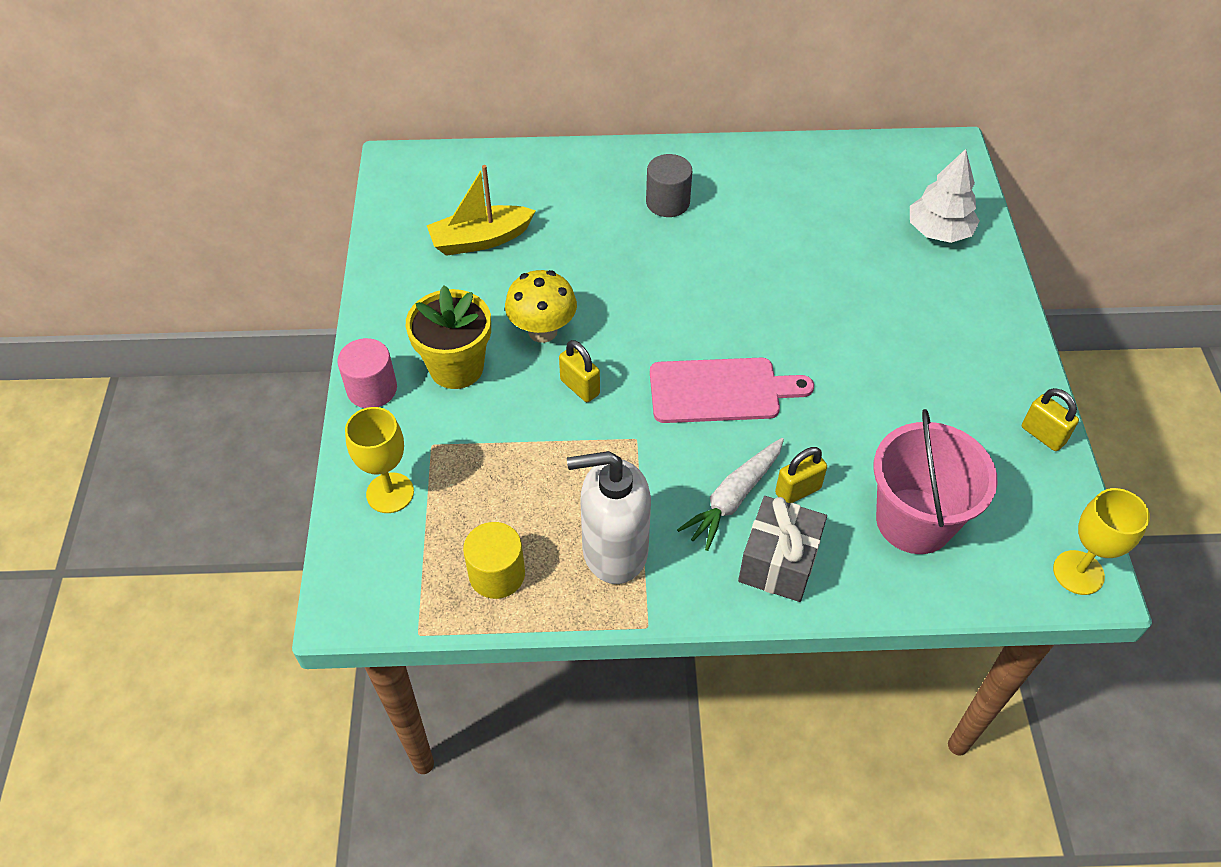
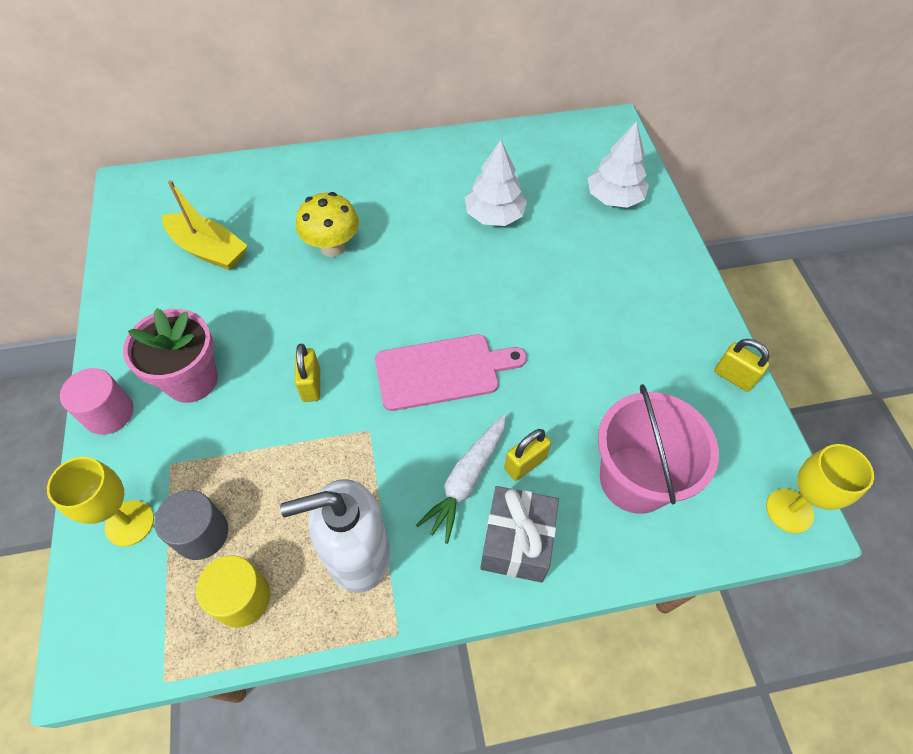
camera: 10 degrees left, 5 degrees up
yellow flower pot [406,285,491,389] -> pink flower pot [123,308,218,403]
yellow boat [427,165,536,256] -> yellow boat turned 120 degrees counterclockwise [162,180,248,270]
yellow mushroom [505,270,577,343] -> yellow mushroom moved to [296,192,359,257]
yellow padlock [559,340,600,402] -> yellow padlock turned 45 degrees clockwise [295,344,320,402]
grey cylinder [646,154,692,217] -> grey cylinder moved to [154,490,228,560]
none -> white tree [465,140,527,226]

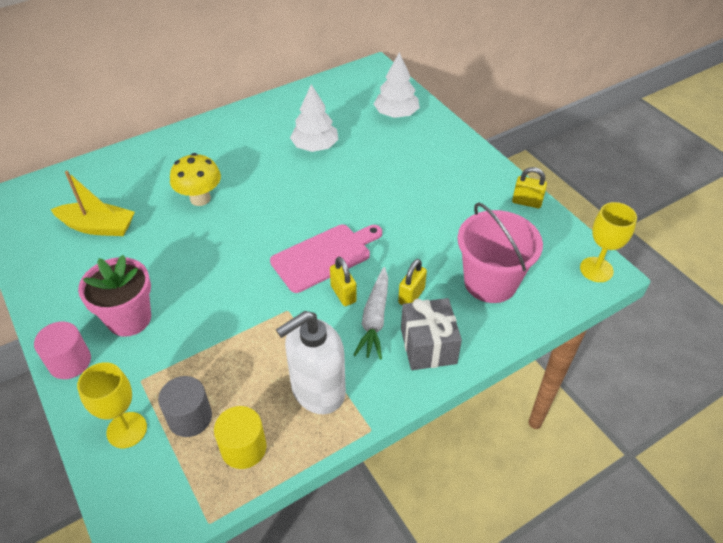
camera: 20 degrees left, 10 degrees down
yellow padlock [295,344,320,402] -> yellow padlock moved to [330,257,357,306]

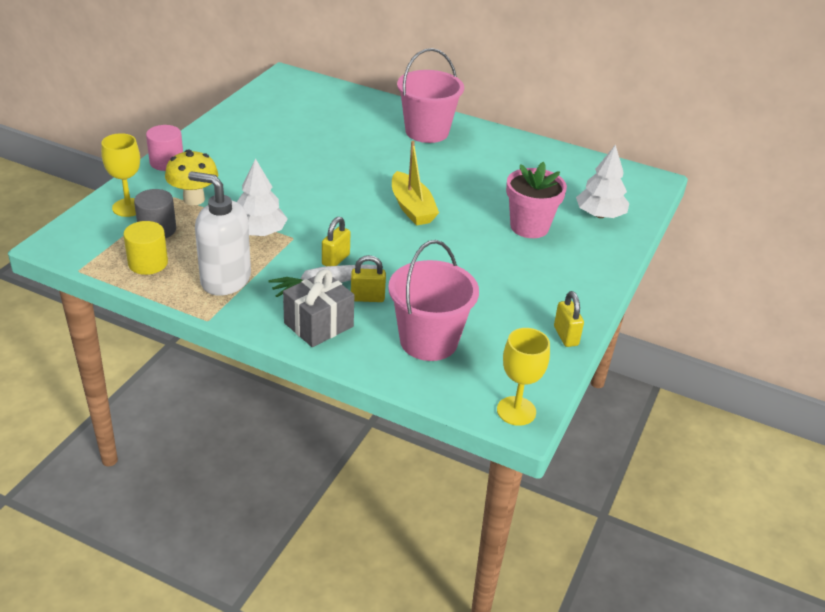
camera: 55 degrees right, 10 degrees down
yellow boat [51,171,135,236] -> yellow boat moved to [392,141,439,226]
pink flower pot [78,255,151,337] -> pink flower pot moved to [506,162,567,238]
yellow mushroom [170,153,221,206] -> yellow mushroom moved to [165,149,218,205]
pink cutting board [270,225,382,293] -> none
white tree [290,84,339,152] -> white tree moved to [237,158,288,236]
none -> pink bucket [397,48,464,143]

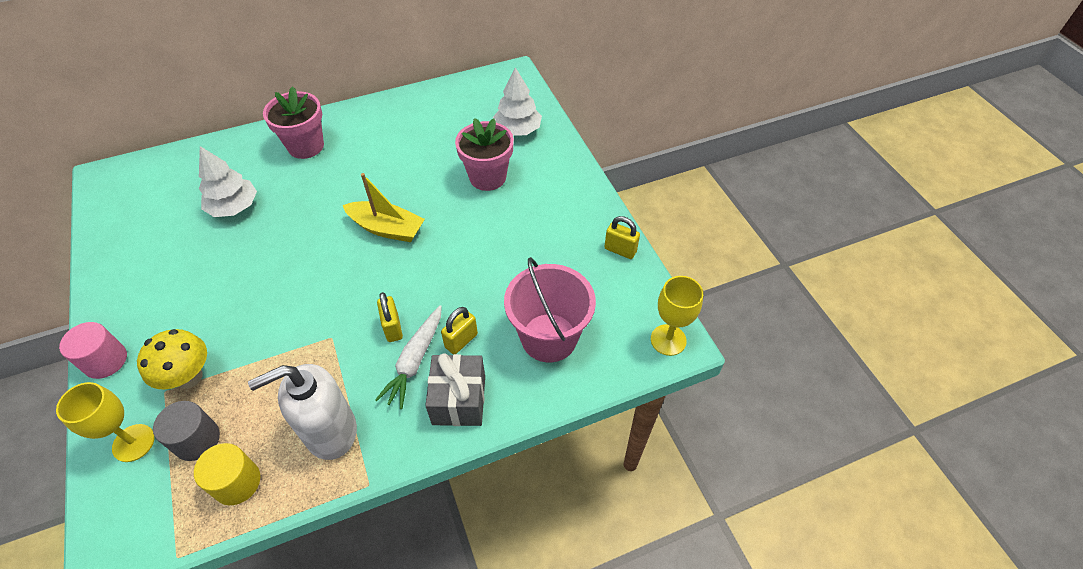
camera: 45 degrees left, 15 degrees up
white tree [237,158,288,236] -> white tree moved to [199,146,257,217]
pink bucket [397,48,464,143] -> pink flower pot [263,86,324,159]

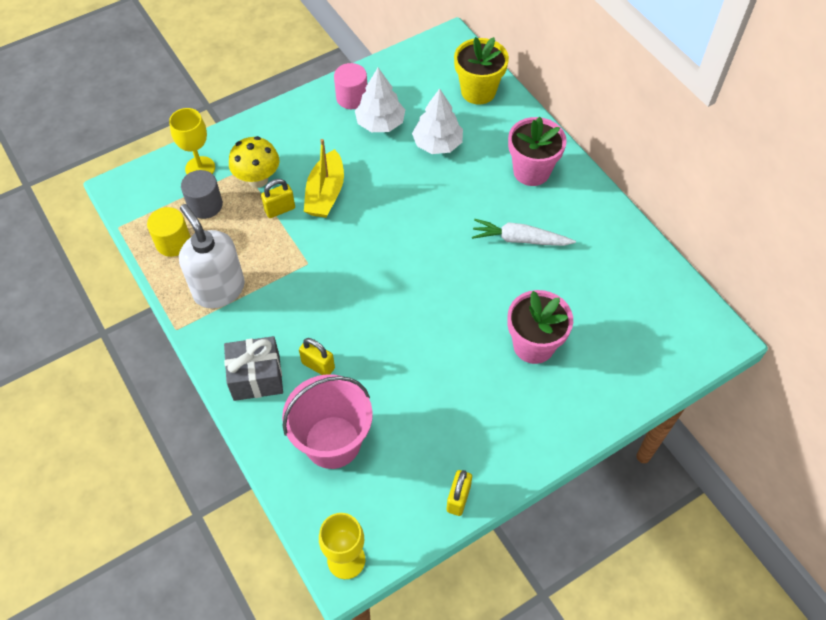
camera: 80 degrees right, 5 degrees up
pink cylinder [59,322,127,379] -> pink cylinder moved to [334,63,367,109]
yellow boat [342,173,425,242] -> yellow boat moved to [304,139,344,218]
white carrot [375,305,442,409] -> white carrot moved to [472,219,576,246]
yellow padlock [377,292,403,342] -> yellow padlock moved to [261,179,295,218]
white tree [493,67,542,136] -> white tree moved to [355,68,405,132]
none -> yellow flower pot [454,37,509,105]

